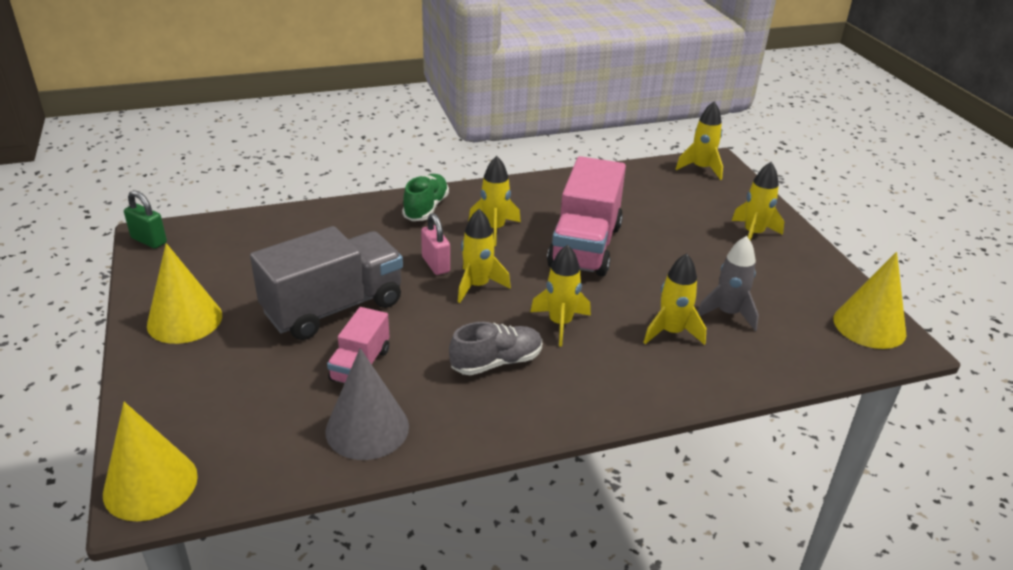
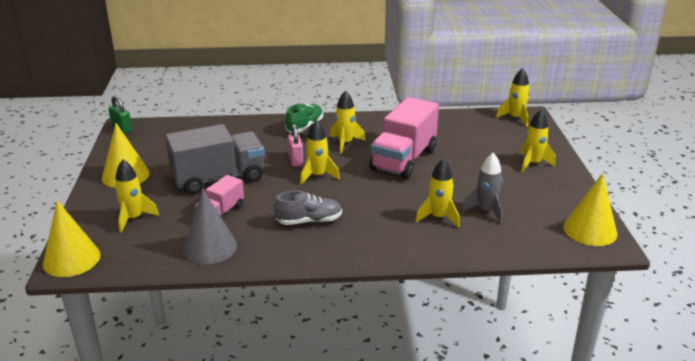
camera: 15 degrees right, 5 degrees down
yellow rocket [530,244,591,347] -> yellow rocket moved to [115,160,159,233]

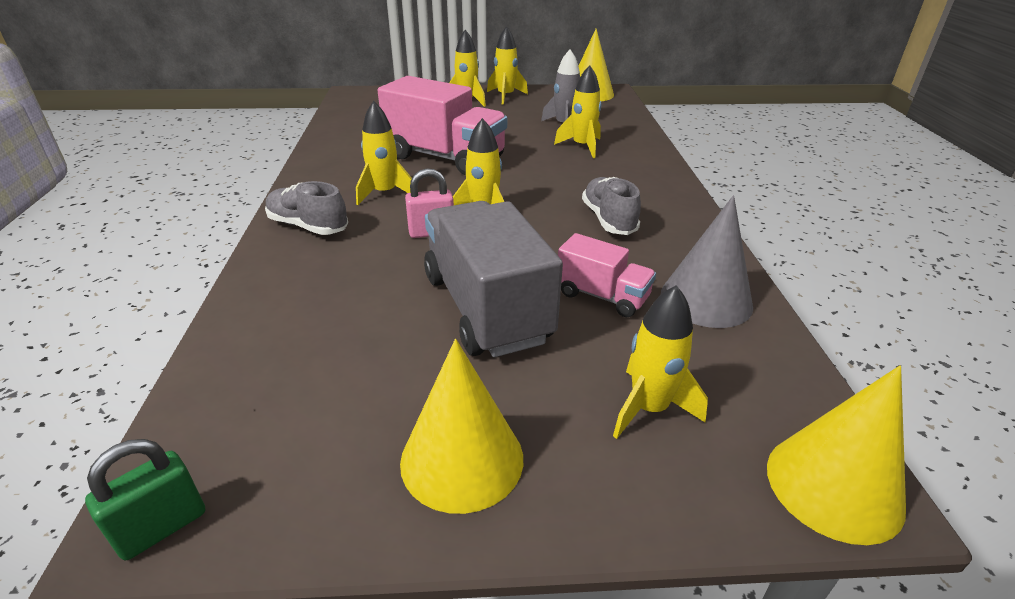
camera: 90 degrees left, 5 degrees up
green shoe [285,103,323,133] -> grey shoe [265,181,348,235]
yellow rocket [496,68,530,127] -> yellow rocket moved to [487,26,528,105]

